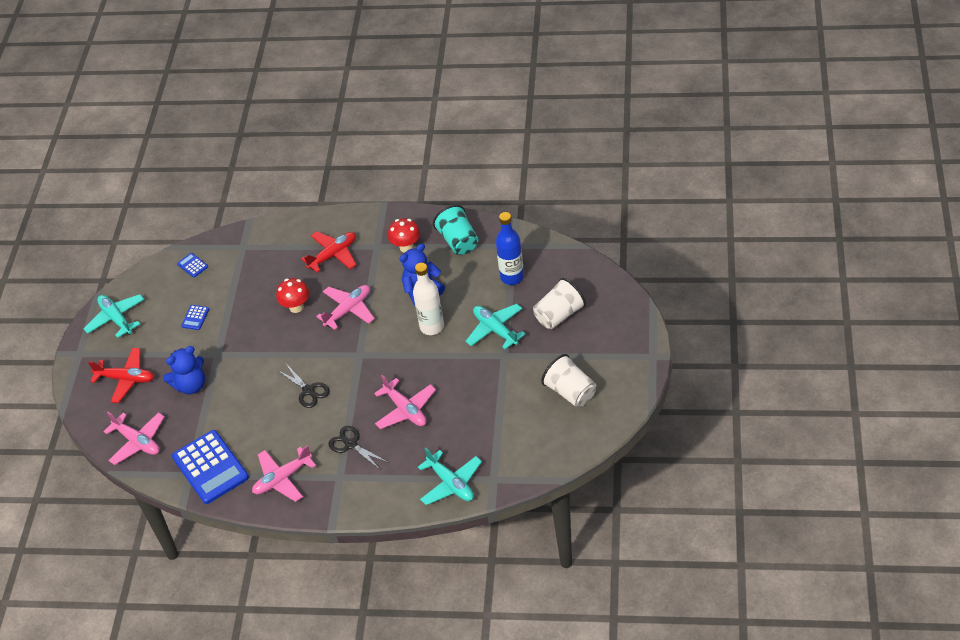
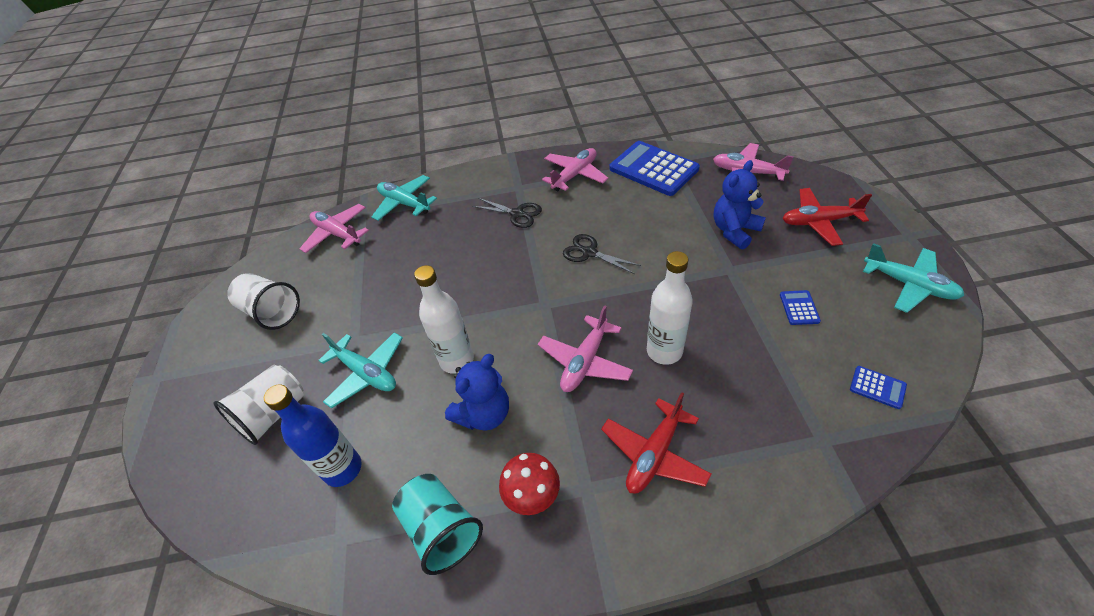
camera: 165 degrees right, 0 degrees up
red mushroom [276,278,310,313] -> white bottle [647,251,693,365]
pink plane [374,375,436,429] -> pink plane moved to [299,204,369,253]

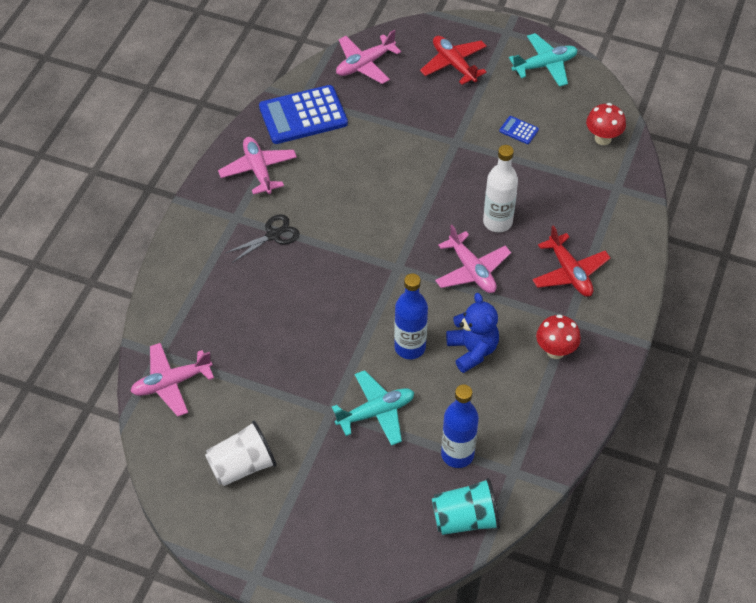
camera: 65 degrees left, 5 degrees up
white cup [214,365,304,445] -> none
turquoise plane [371,175,437,221] -> none
turquoise cup [392,474,483,575] -> turquoise cup moved to [432,478,500,535]
white bottle [414,265,474,374] -> blue bottle [394,273,428,359]
black scissors [563,234,641,274] -> none
blue teddy bear [714,160,766,249] -> none
red plane [783,188,872,246] -> red plane turned 120 degrees clockwise [420,36,487,85]
blue calculator [850,366,907,409] -> red mushroom [586,103,626,145]

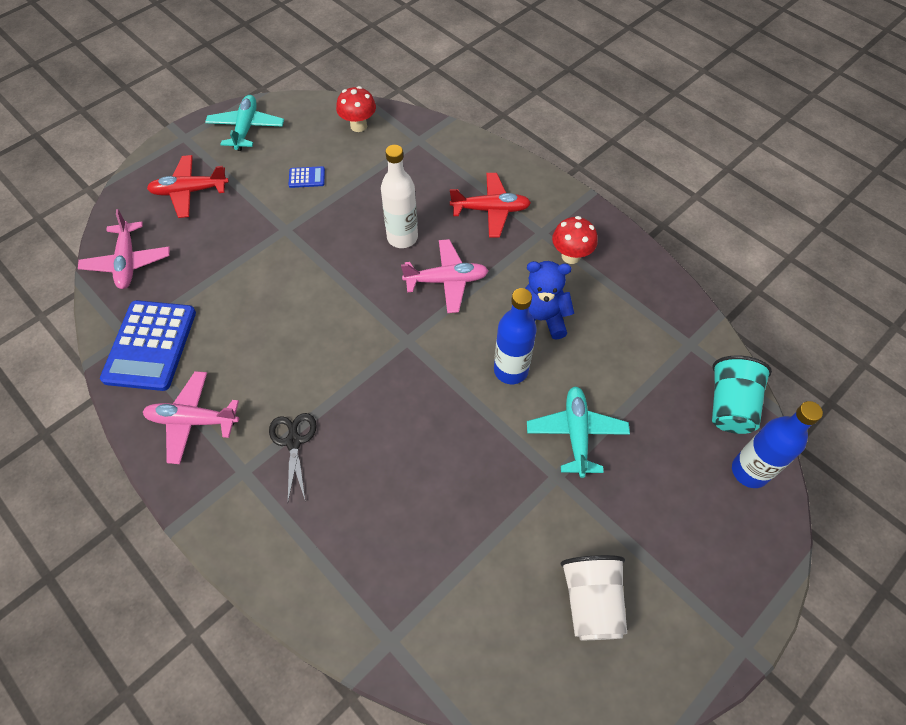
camera: 65 degrees left, 5 degrees up
pink plane [130,343,214,417] -> none
blue bottle [441,384,479,468] -> blue bottle moved to [732,401,823,488]
blue calculator [499,116,539,144] -> blue calculator turned 150 degrees counterclockwise [288,166,325,188]

